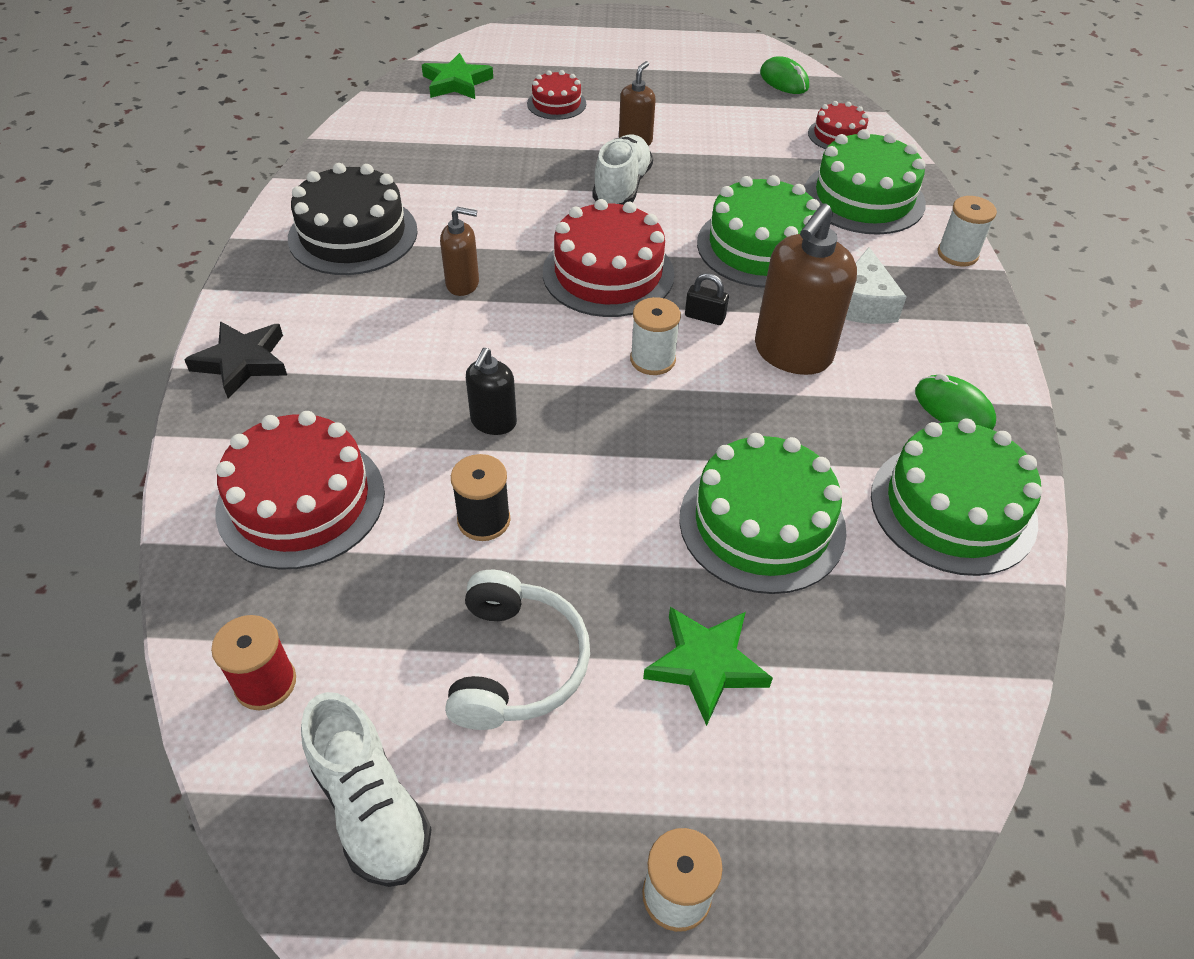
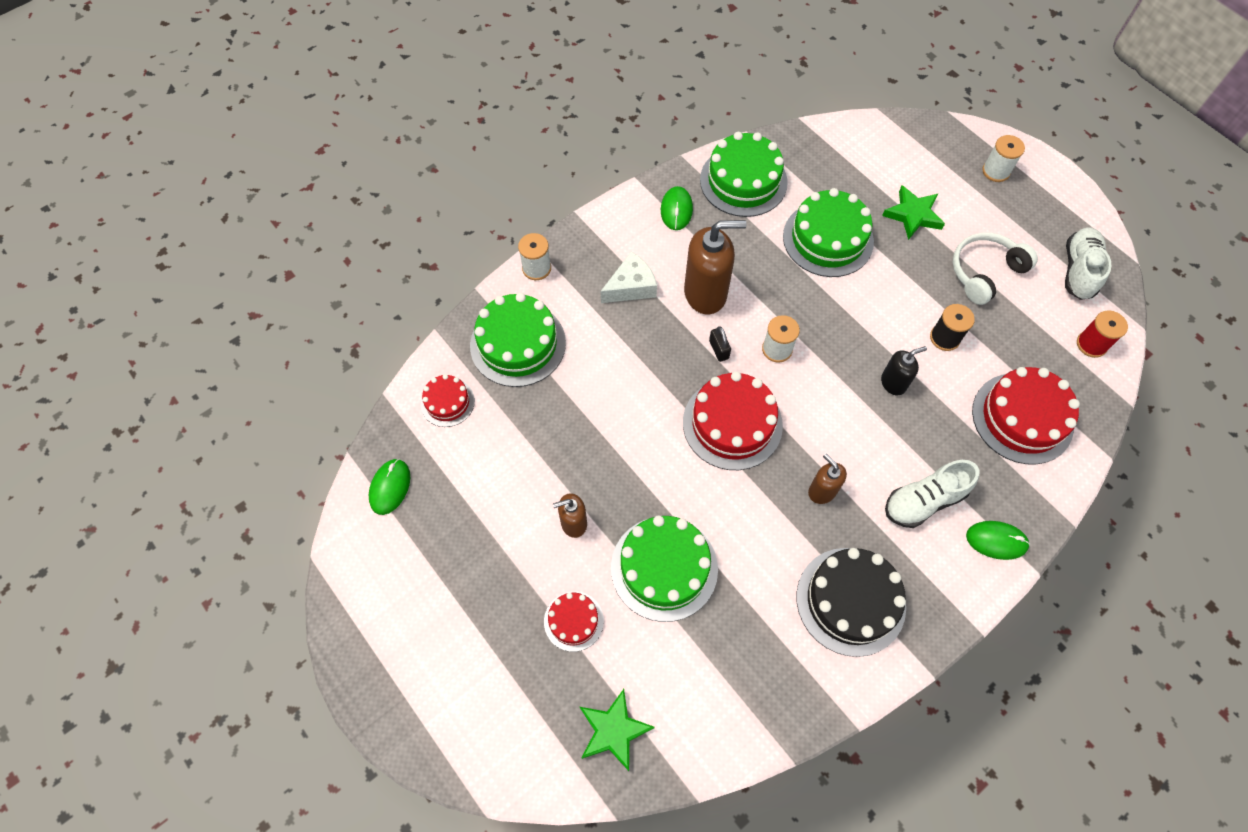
camera: 130 degrees left, 15 degrees up
black star [184,321,287,399] -> green mouse [966,521,1030,560]
white shoe [592,135,653,205] -> white shoe moved to [885,460,979,528]
green cake [697,175,820,288] -> green cake moved to [611,515,718,622]

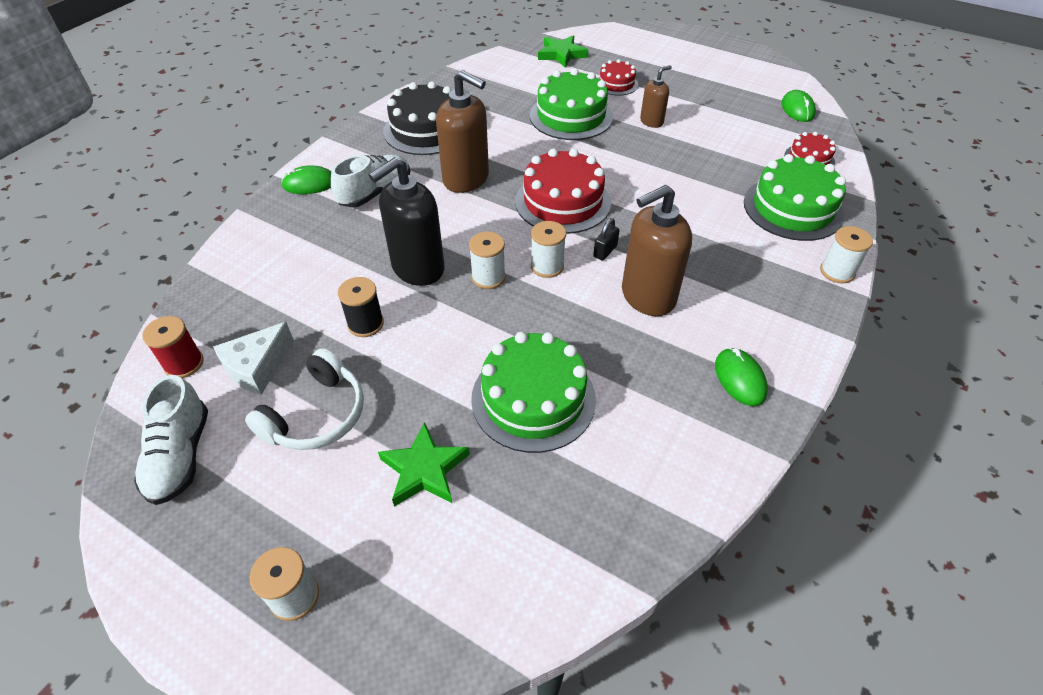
camera: 160 degrees right, 15 degrees down
white cheese [601,251,657,303] -> white cheese moved to [213,322,293,395]
green cake [700,132,788,217] -> none
black padlock [709,326,731,362] -> black padlock turned 75 degrees clockwise [593,218,620,261]
brown soap dispenser [808,454,847,504] -> brown soap dispenser [436,70,489,193], size x1.85
black soap dispenser [881,346,927,395] -> black soap dispenser [369,157,444,286], size x1.85
red cake [972,367,1080,465] -> none
none -> white spool [469,231,506,289]

